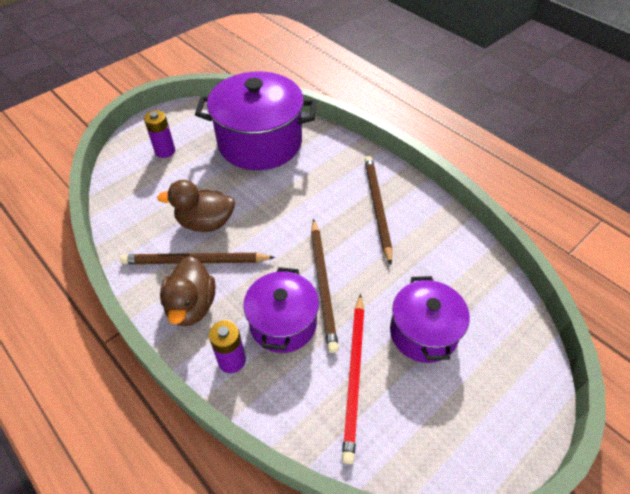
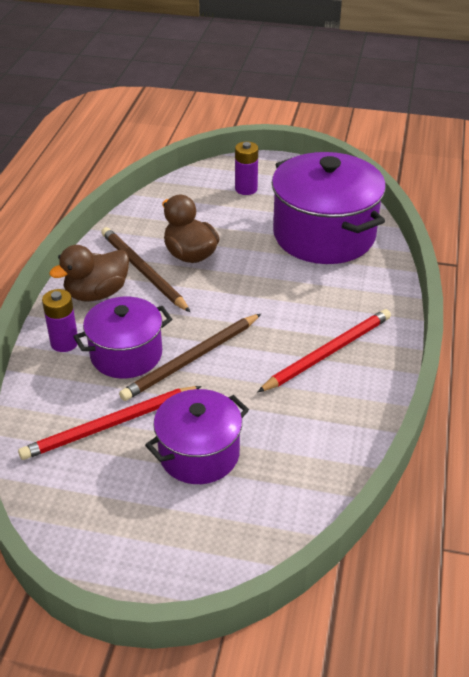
camera: 55 degrees right, 10 degrees down
brown pencil [365,156,392,265] -> red pencil [258,309,391,392]

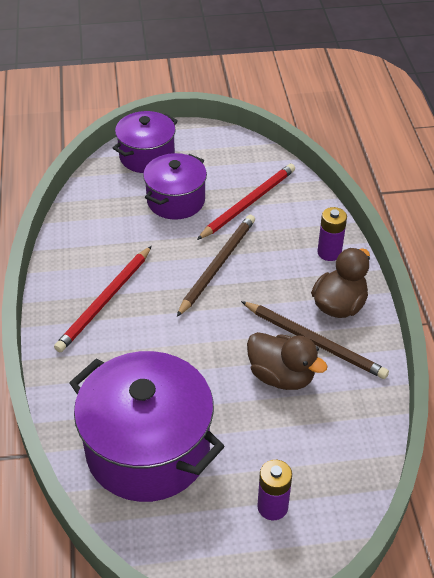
camera: 160 degrees right, 5 degrees up
purple pot [73,297,172,378] -> purple pot moved to [113,111,178,173]

